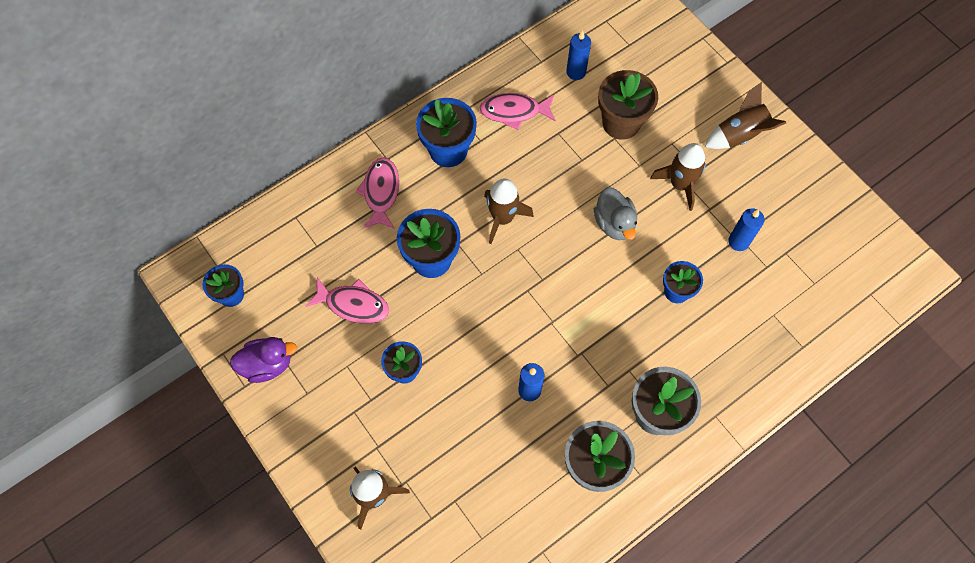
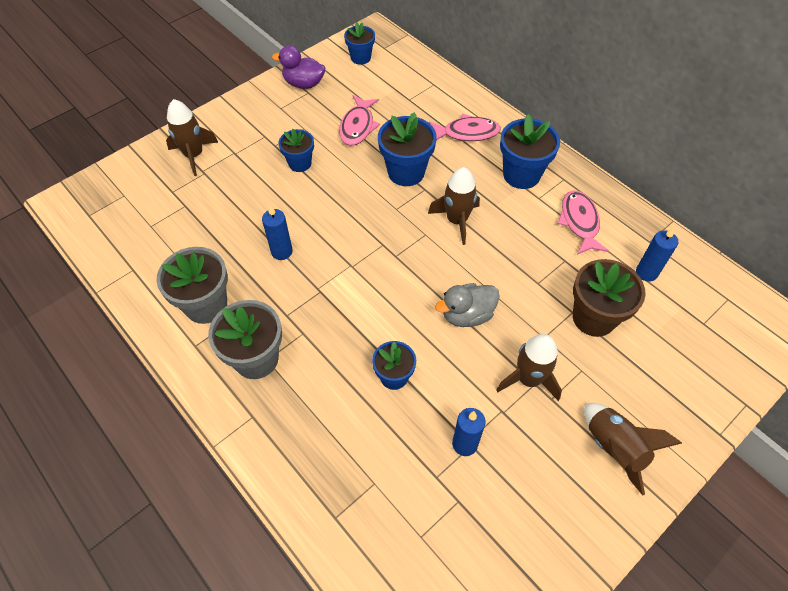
camera: 85 degrees right, 10 degrees down
purple duck [230,337,297,383] -> purple duck turned 120 degrees clockwise [272,45,325,89]

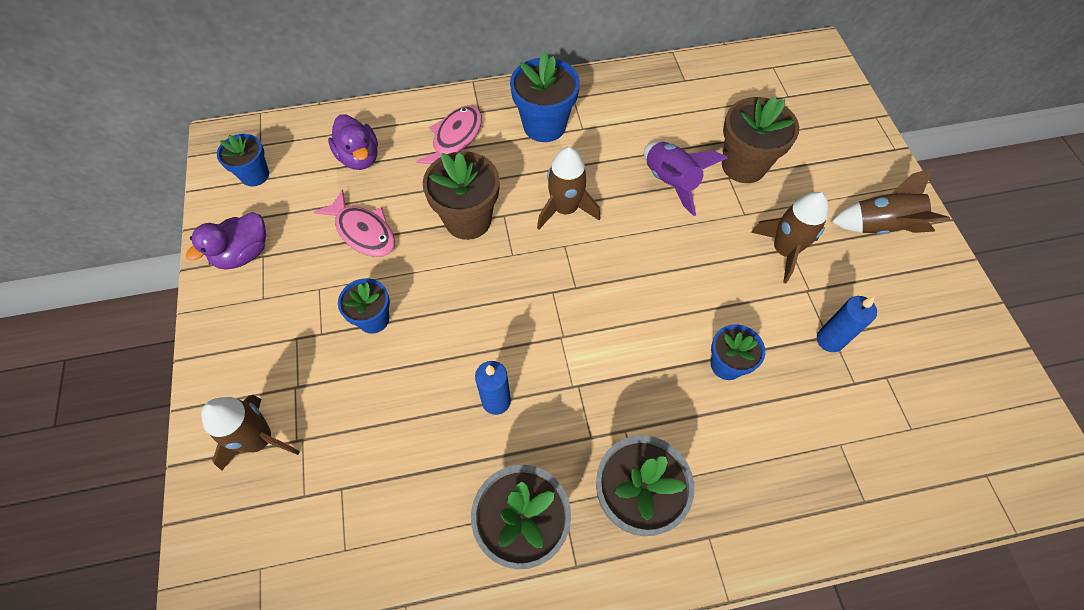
camera: 60 degrees left, 5 degrees up
blue flower pot [378,112,437,186] -> brown flower pot [423,151,500,240]
grey duck [435,283,500,327] -> none
pink fish [557,190,609,255] -> none
blue candle [636,227,678,282] -> none
none -> purple duck [328,114,378,170]
none -> purple rocket [644,142,728,216]

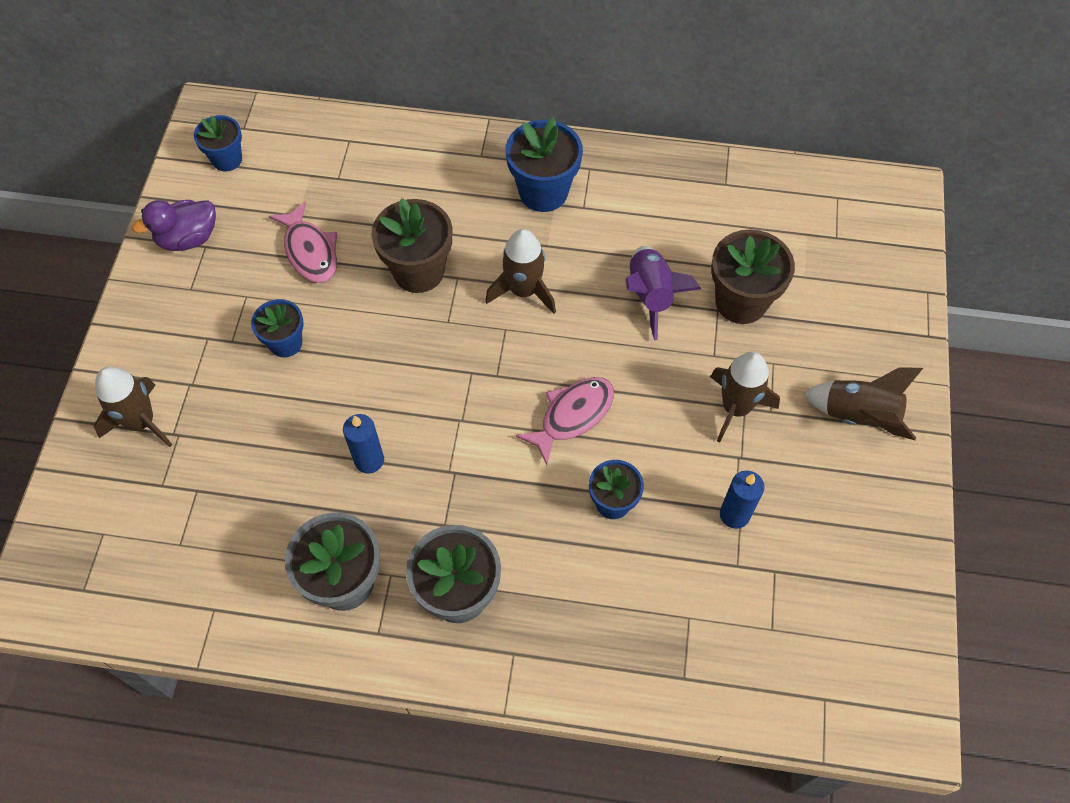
camera: 20 degrees right, 0 degrees up
purple duck [328,114,378,170] -> none
pink fish [416,105,482,164] -> pink fish moved to [516,377,614,465]

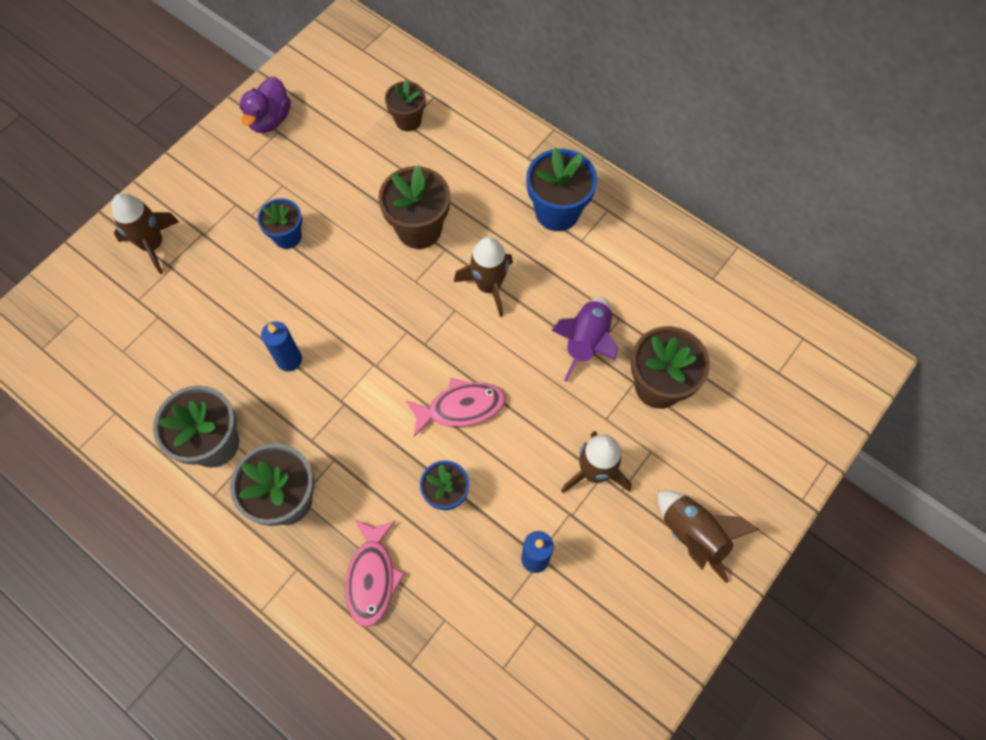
camera: 30 degrees right, 5 degrees up
purple duck [132,200,216,251] -> purple duck turned 75 degrees counterclockwise [240,76,291,133]
blue flower pot [194,115,242,171] -> none
pink fish [269,201,337,283] -> pink fish moved to [345,519,405,627]
none -> brown flower pot [385,79,426,131]

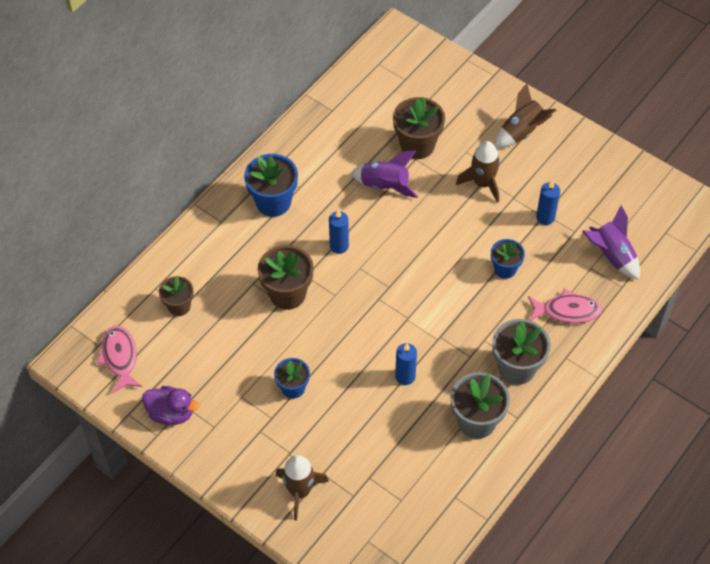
camera: 90 degrees left, 10 degrees down
pink fish [406,378,505,437] -> pink fish moved to [96,326,142,394]
brown rocket [454,237,513,317] -> blue candle [329,209,349,254]
none -> purple rocket [582,205,640,280]

